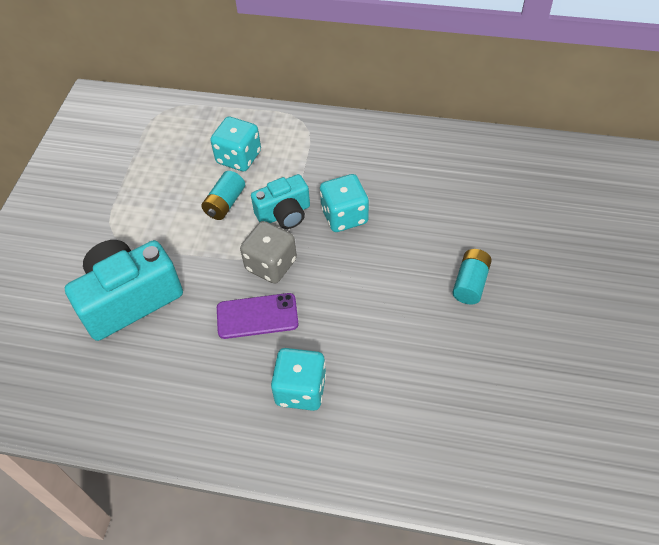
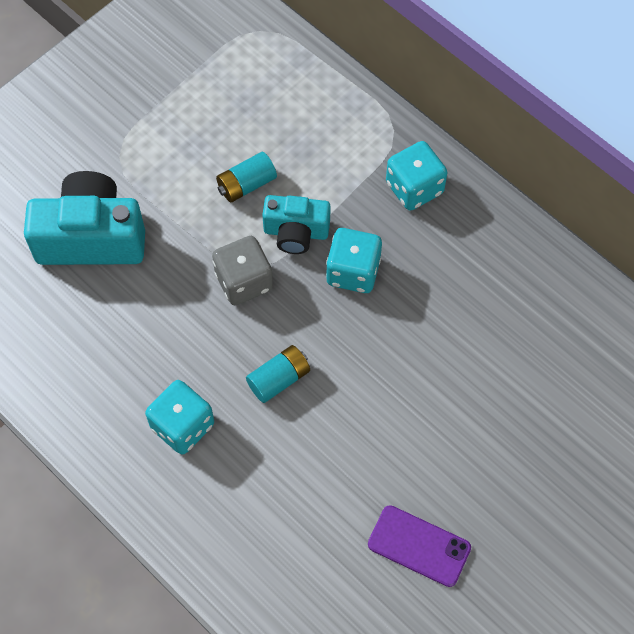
camera: 30 degrees right, 10 degrees up
turquoise dice [210,117,261,171] -> turquoise dice moved to [386,141,447,211]
purple phone [217,293,299,339] -> purple phone moved to [368,505,471,587]
turquoise battery [452,249,492,304] -> turquoise battery moved to [246,345,310,403]

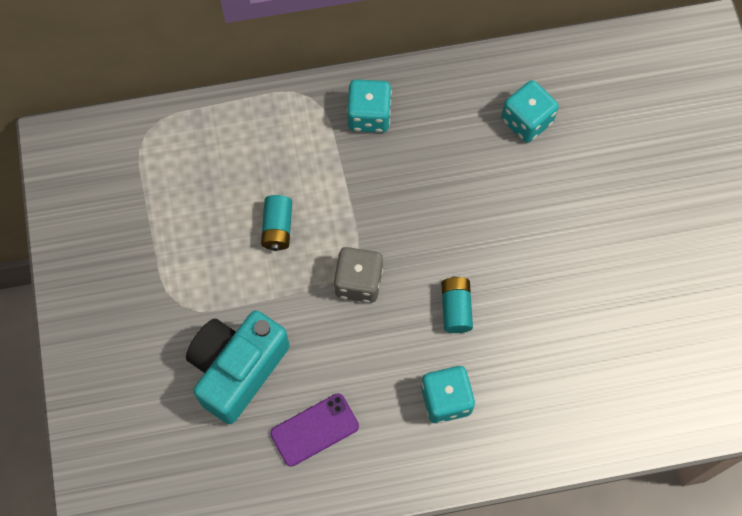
camera: 55 degrees left, 5 degrees up
turquoise camera [262,195,331,254] -> none
turquoise dice [326,228,382,293] -> turquoise dice moved to [501,80,559,143]
purple phone [368,505,471,587] -> purple phone moved to [270,393,359,467]

